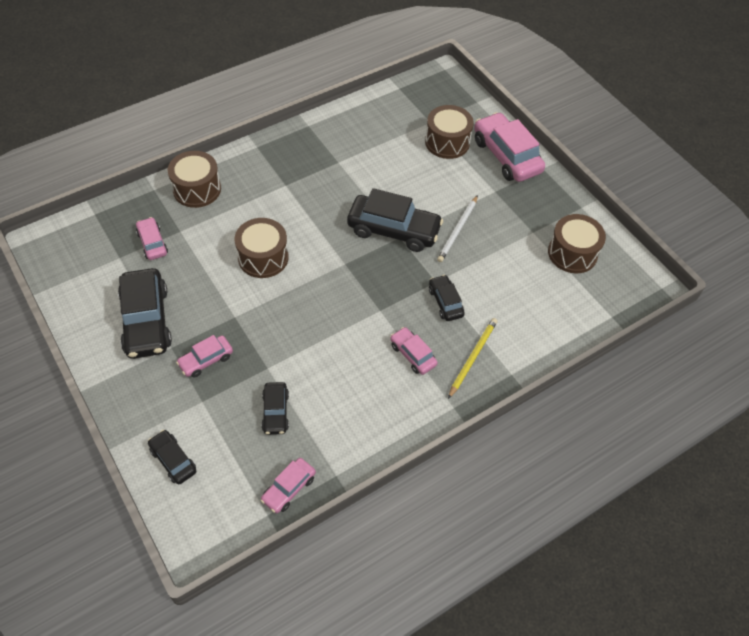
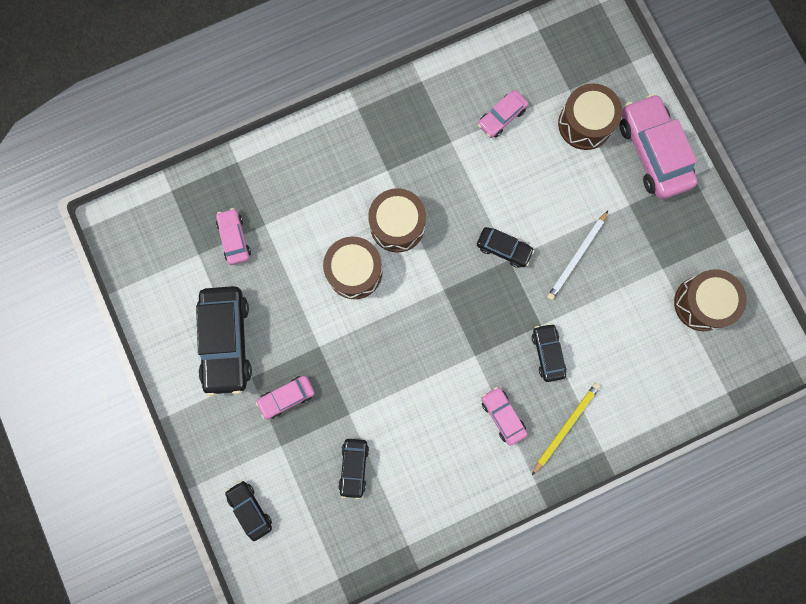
camera: 10 degrees right, 25 degrees up
brown drum [168,151,221,208] -> brown drum moved to [368,188,426,252]
pink car [261,458,316,513] -> pink car moved to [478,90,528,138]
black car [347,188,443,252] -> black car [477,227,534,268], size x0.53

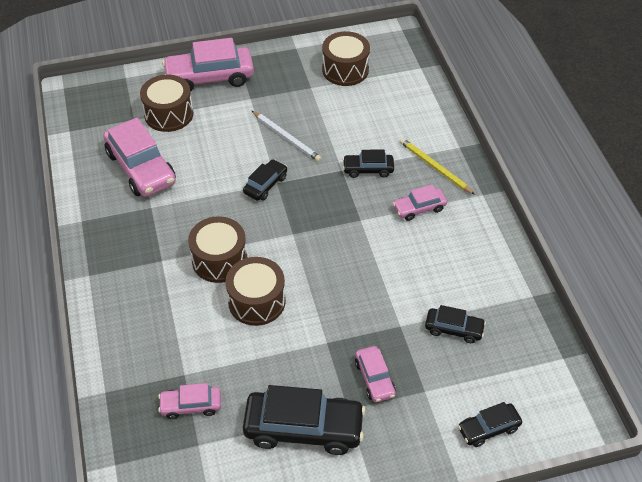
camera: 80 degrees left, 30 degrees down
pink car [478,90,528,138] -> pink car [103,118,176,197], size x1.89

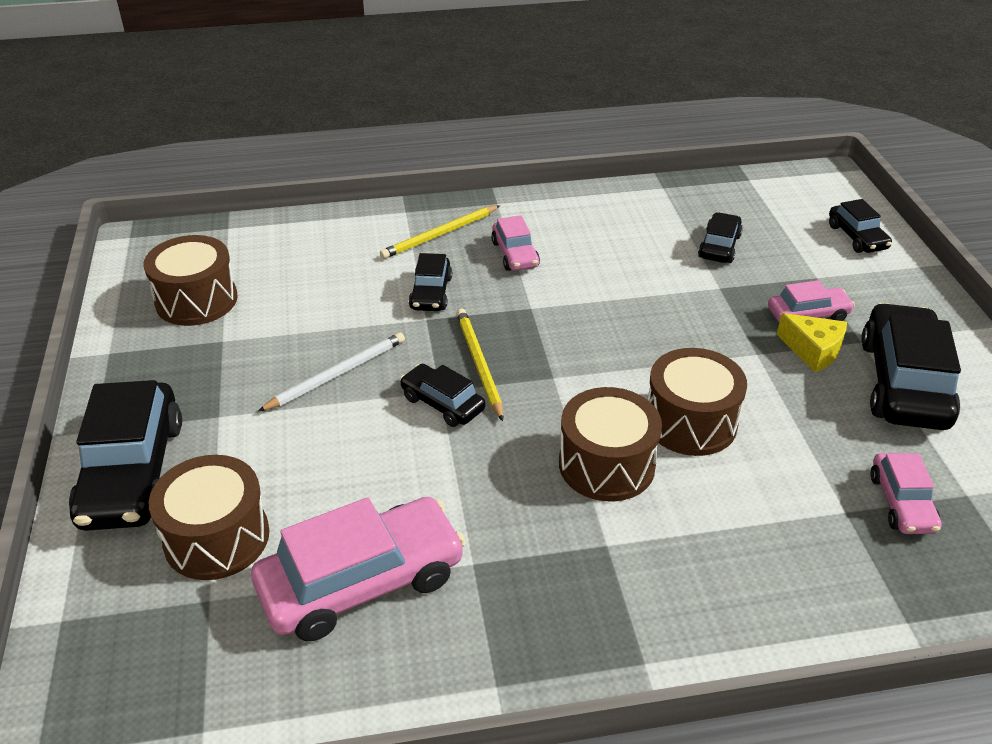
camera: 85 degrees left, 10 degrees down
pink car [162,38,254,92] -> black car [69,380,182,531]
none -> yellow pencil [456,309,503,421]
none -> yellow cheese [776,313,847,372]

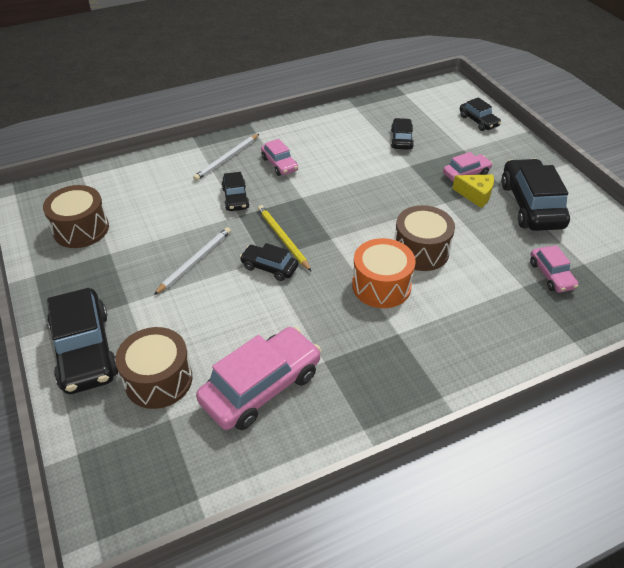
camera: 15 degrees left, 5 degrees up
yellow pencil [380,205,500,259] -> white pencil [193,134,259,181]
brown drum [559,387,662,502] -> orange drum [352,238,416,308]

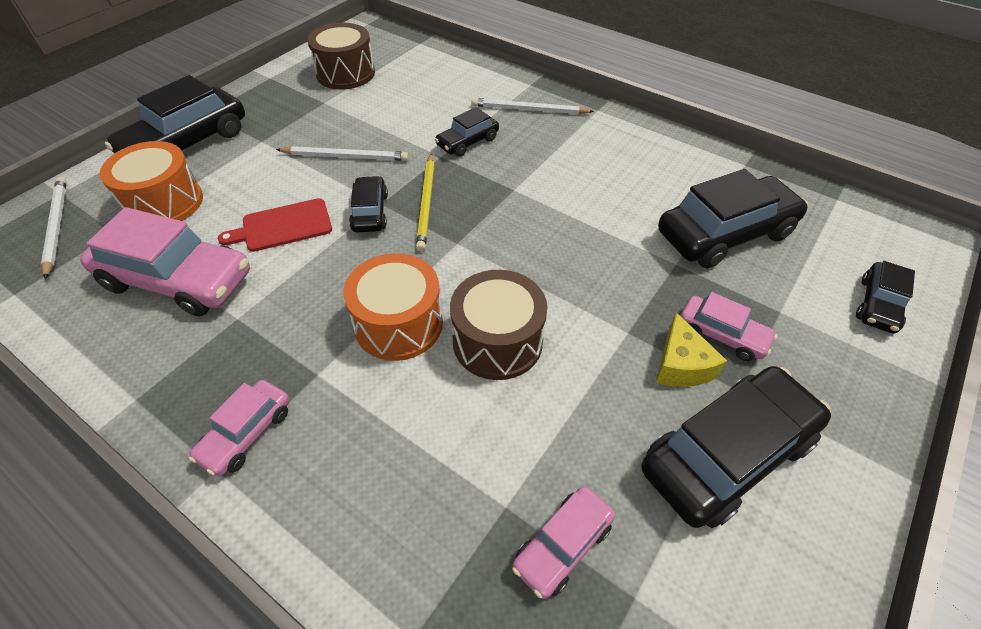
camera: 60 degrees right, 5 degrees up
brown drum [115,327,192,409] -> orange drum [100,141,203,221]
yellow pencil [257,205,312,272] -> yellow pencil turned 150 degrees clockwise [416,153,435,252]
pink car [261,139,298,176] -> pink car moved to [189,380,290,476]
black car [391,118,414,150] -> black car [658,169,808,268], size x1.89
none -> white pencil [41,177,67,279]
none -> red cutting board [218,198,332,252]

